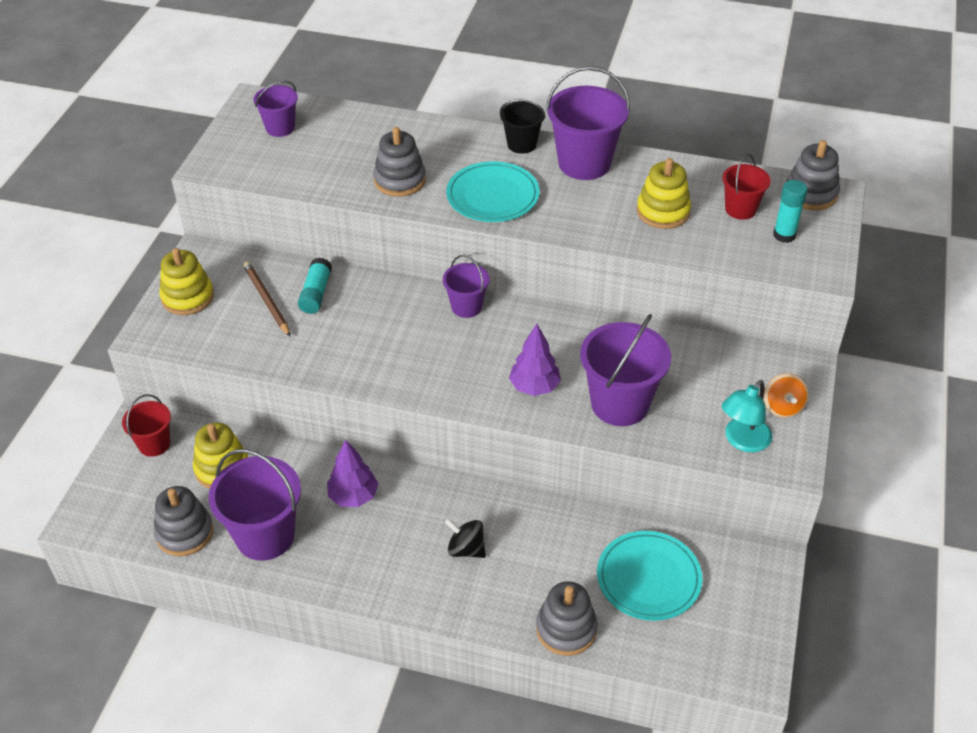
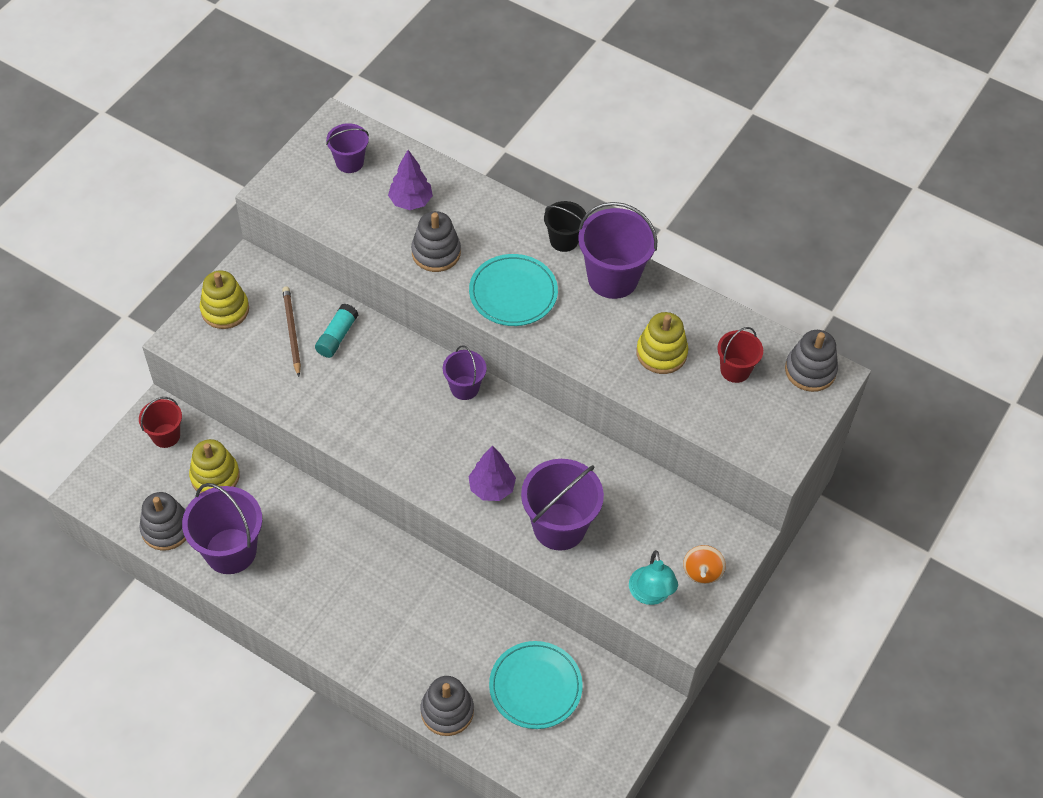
camera: 15 degrees right, 10 degrees up
purple tree [327,439,378,507] -> purple tree moved to [388,150,433,210]
black spinning top [445,518,486,558] -> none
turquoise lamp [722,380,772,452] -> turquoise lamp turned 60 degrees counterclockwise [629,550,678,605]
turquoise glue stick [773,180,807,243] -> none

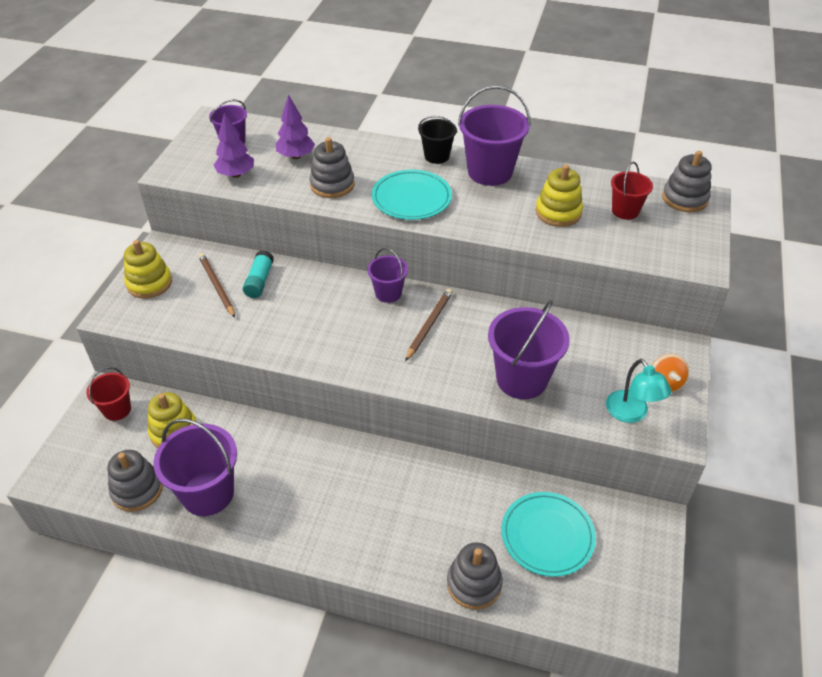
camera: 15 degrees left, 10 degrees down
purple tree [468,445,516,501] -> purple tree moved to [213,112,254,178]
none -> brown pencil [405,288,453,361]

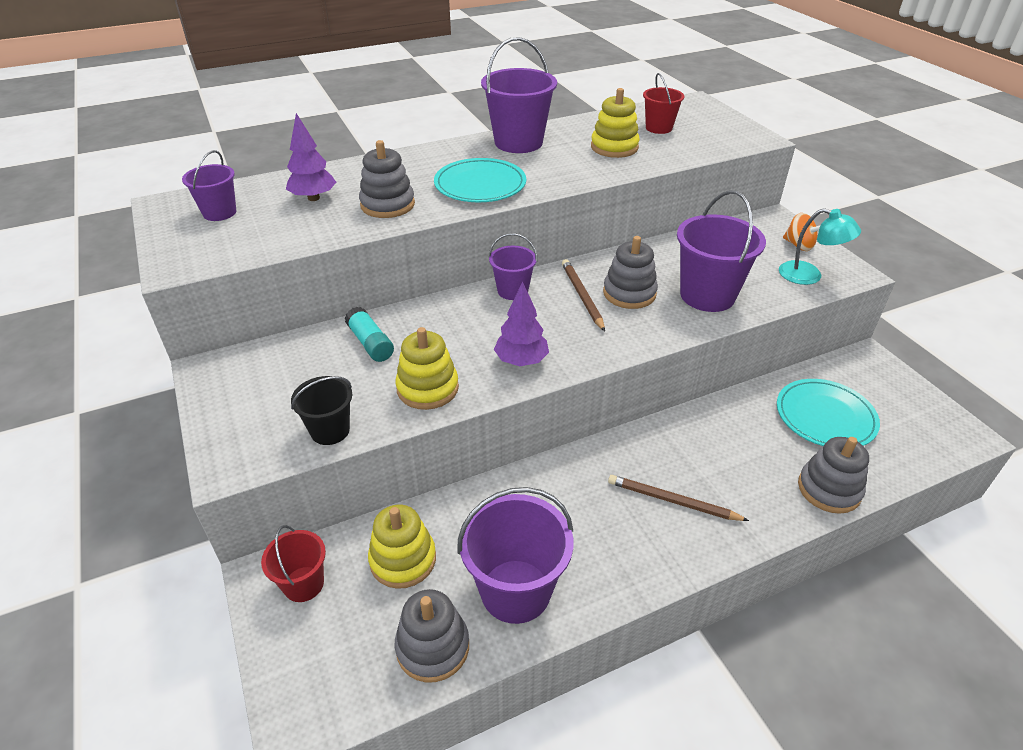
camera: 40 degrees left, 5 degrees down
yellow stacking toy [124,240,172,299] -> yellow stacking toy moved to [395,327,459,410]
brown pencil [198,253,235,318] -> brown pencil moved to [608,475,749,521]
purple tree [213,112,254,178] -> purple tree moved to [494,282,549,366]
black bucket [418,116,457,164] -> black bucket moved to [291,376,352,445]
grey stacking toy [662,151,711,212] -> grey stacking toy moved to [603,236,658,309]

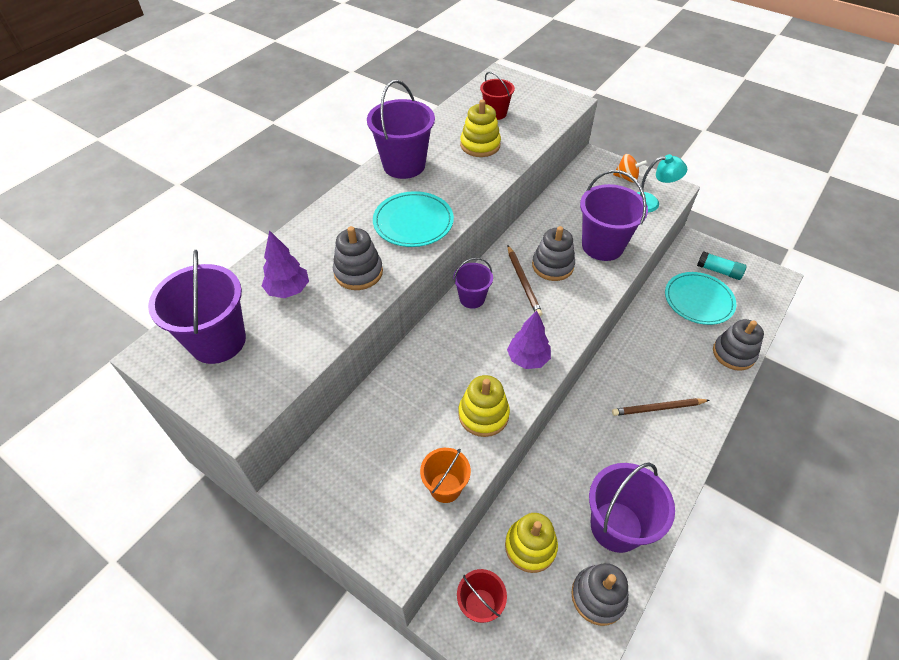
camera: 30 degrees left, 10 degrees up
purple bucket [182,150,236,221] -> purple bucket [148,250,246,364], size x1.75
black bucket [291,376,352,445] -> orange bucket [420,448,471,503]
turquoise glue stick [345,307,394,362] -> turquoise glue stick moved to [697,251,746,280]
brown pencil [562,259,605,331] -> brown pencil turned 150 degrees counterclockwise [508,246,543,316]

